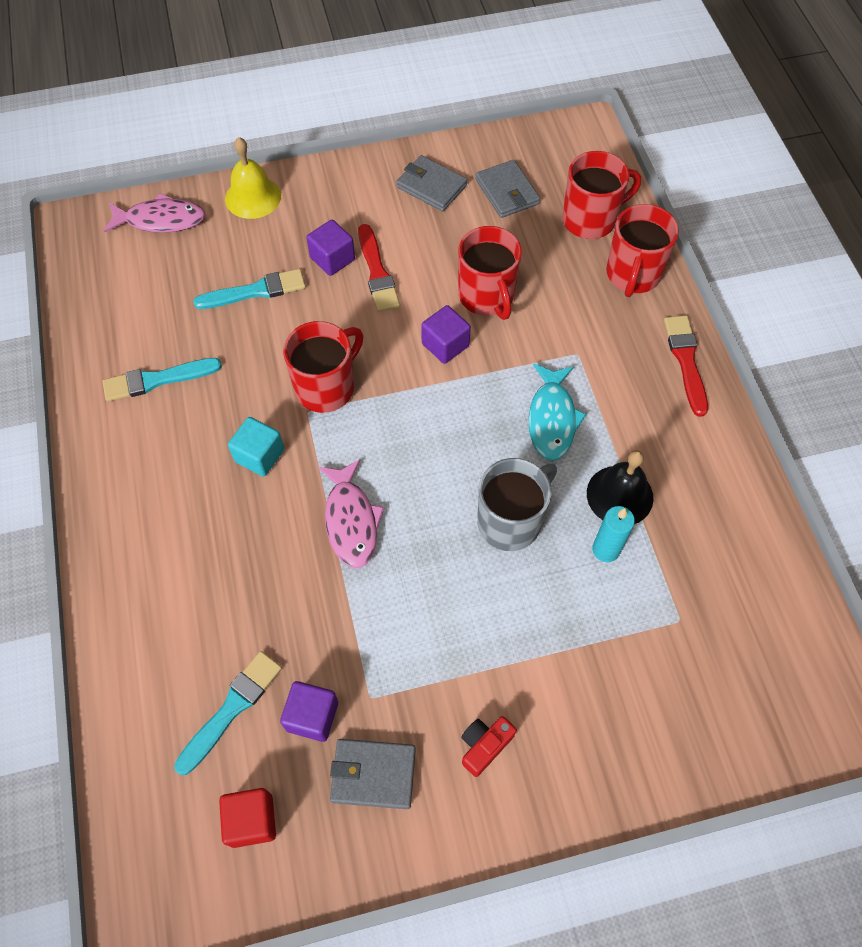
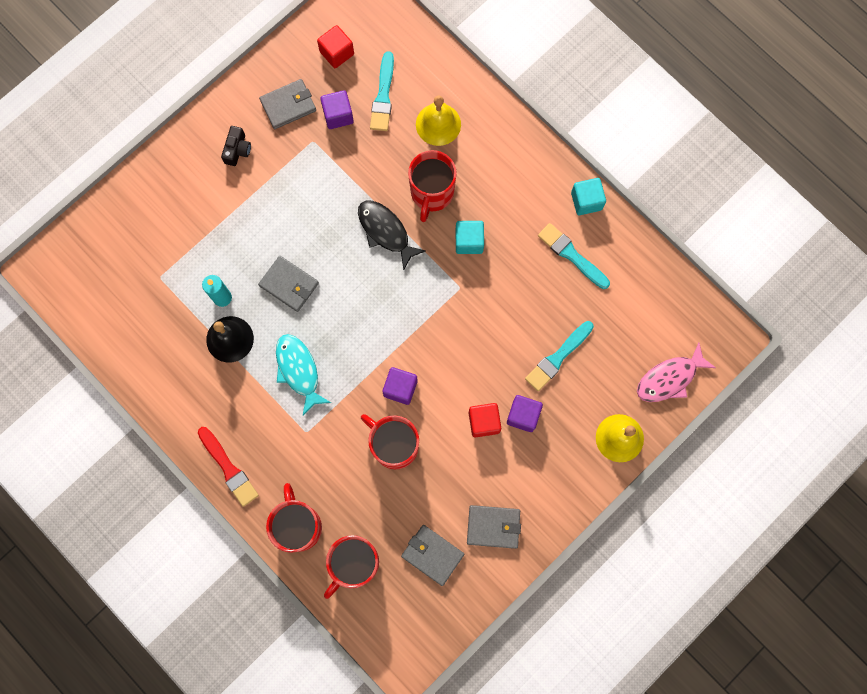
camera: 150 degrees right, 15 degrees up
turquoise brush [102,358,222,402] -> turquoise brush turned 90 degrees counterclockwise [538,223,610,289]
red mug [283,321,363,413] -> red mug moved to [408,150,457,222]
pink fish [318,459,384,568] -> black fish [358,200,426,270]
red brush [358,224,400,312] -> red cube [469,403,501,438]
red camera [461,716,517,777] -> black camera [221,126,251,166]
grey mug [477,458,557,551] -> grey wallet [258,256,319,312]
none -> yellow bell [416,96,461,146]
none -> turquoise cube [571,178,606,215]

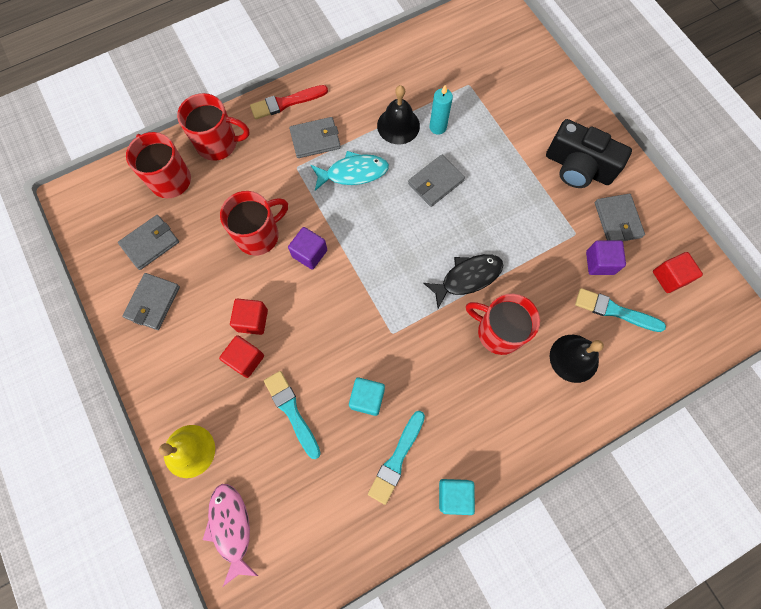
camera: 105 degrees right, 5 degrees down
black camera [221,126,251,166] -> black camera [546,119,632,188], size x2.06
yellow bell [416,96,461,146] -> black bell [550,335,604,383]
turquoise cube [455,221,484,254] -> turquoise cube moved to [349,378,385,416]
purple cube [507,395,543,432] -> red cube [219,335,264,378]
turquoise brush [538,223,610,289] -> turquoise brush turned 150 degrees clockwise [368,411,425,505]
none -> grey wallet [289,117,341,158]

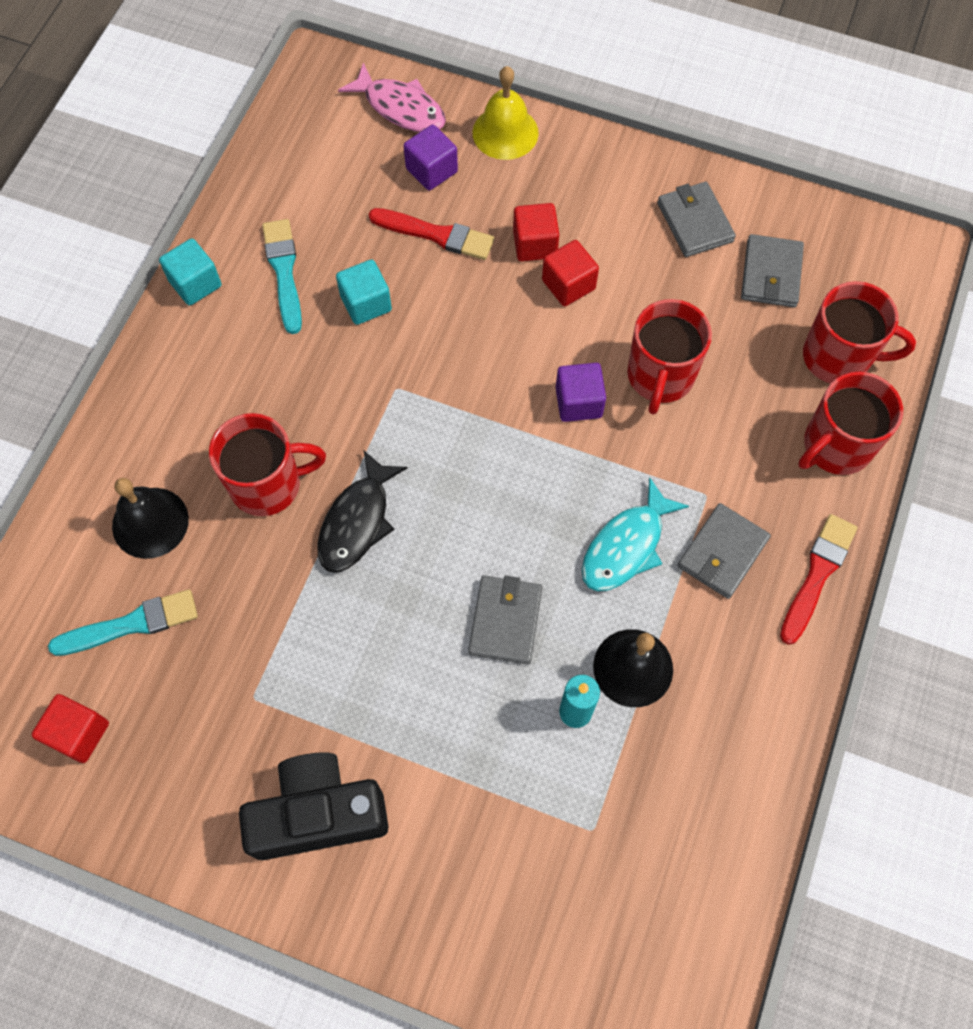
camera: 140 degrees right, 5 degrees down
turquoise brush [264,371,321,459] -> red brush [369,208,494,260]
purple cube [586,240,626,275] -> purple cube moved to [404,125,458,190]
grey wallet [595,194,645,241] -> none

